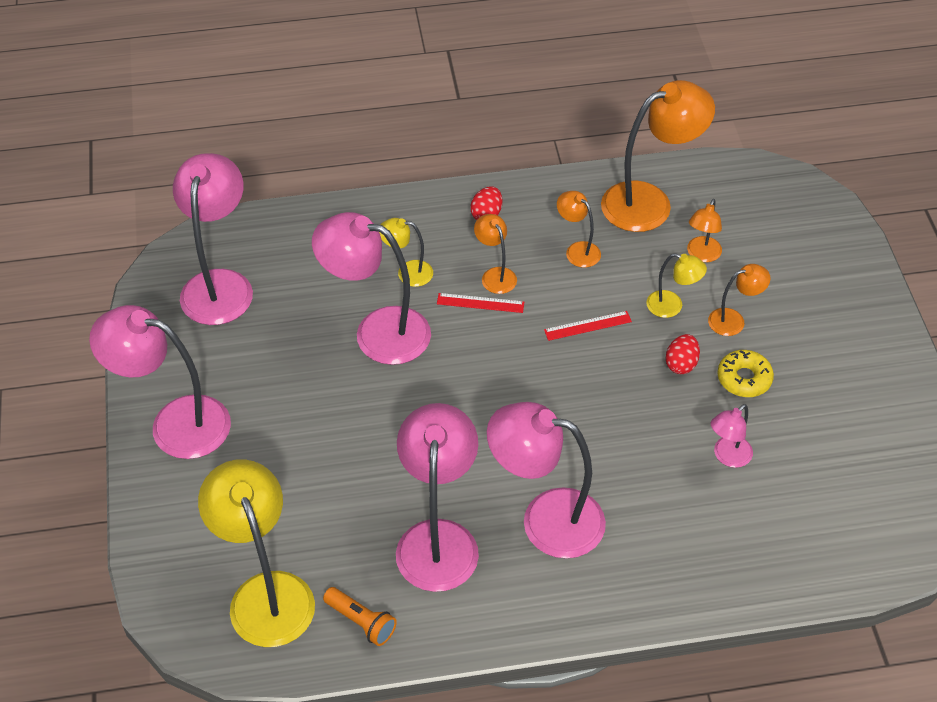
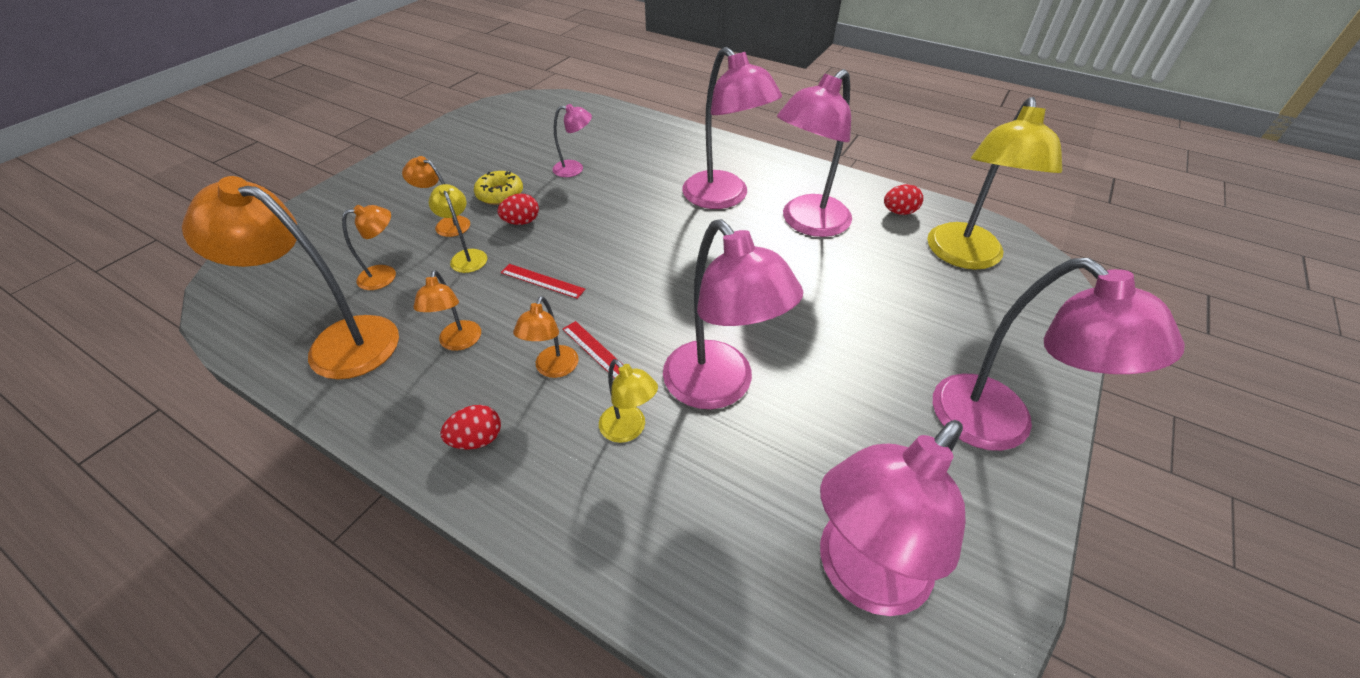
camera: 140 degrees left, 5 degrees down
orange flashlight [323,587,397,646] -> red egg [884,184,923,215]

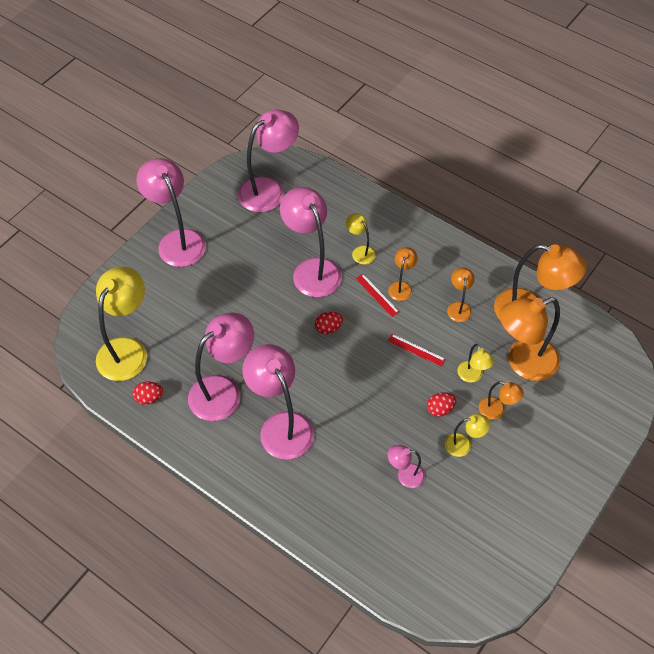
camera: 175 degrees left, 10 degrees up
orange lamp [342,205,396,290] -> orange lamp [499,297,560,381], size x2.04
red egg [441,405,501,450] -> red egg moved to [315,312,343,334]
yellow donut [474,171,523,205] -> yellow lamp [445,414,490,457]

